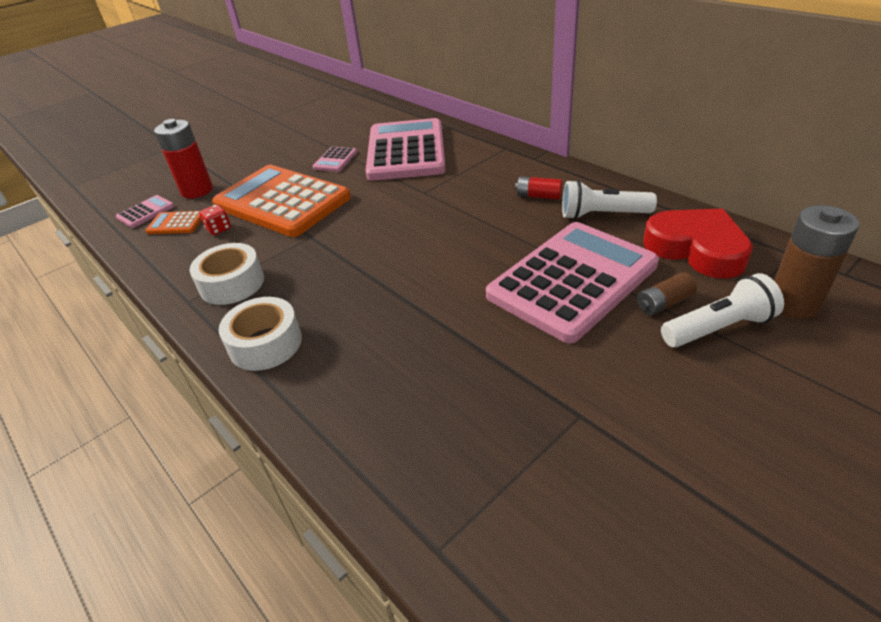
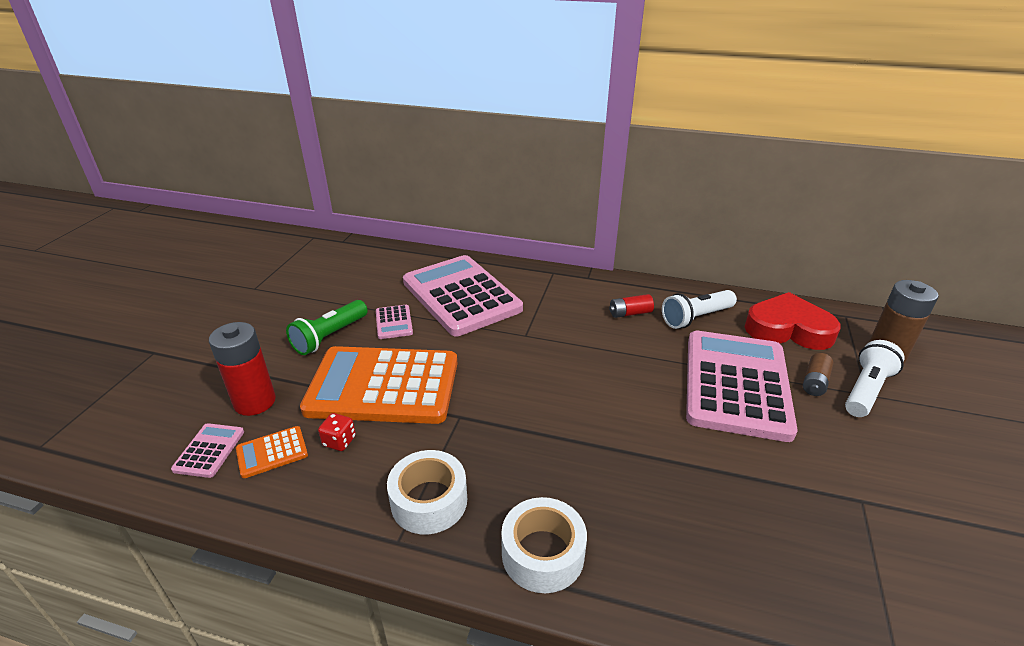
camera: 35 degrees left, 5 degrees down
none -> green flashlight [286,300,368,355]

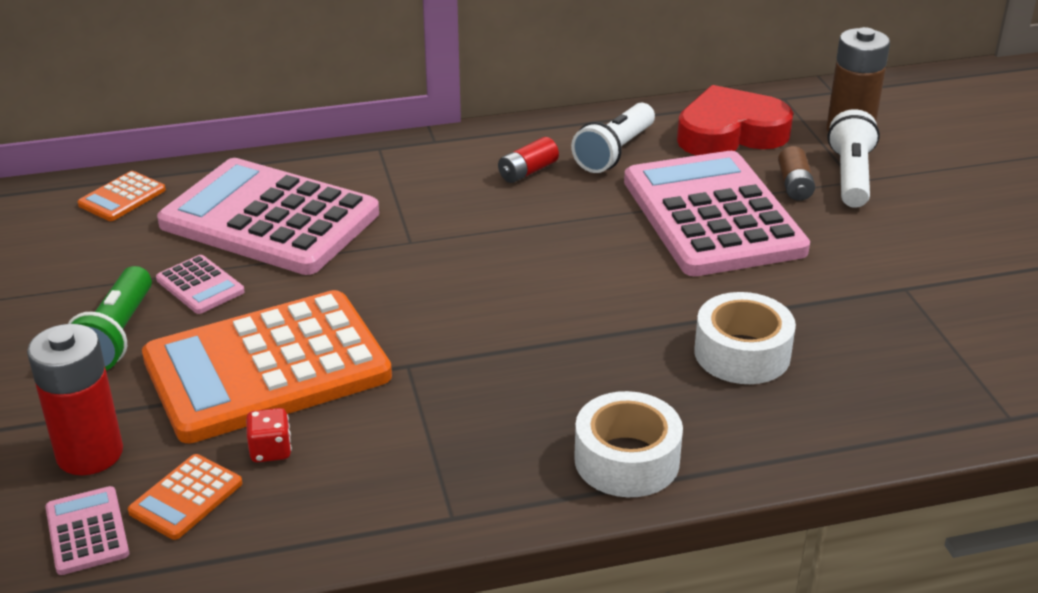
camera: 30 degrees left, 0 degrees up
white tape [387,450,467,534] -> white tape moved to [694,292,796,384]
none -> orange calculator [78,171,166,221]

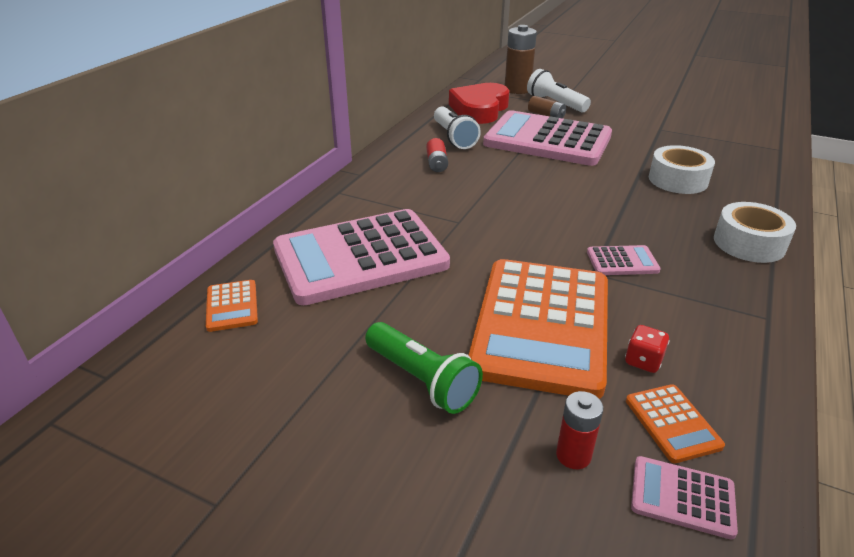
camera: 50 degrees left, 0 degrees up
red battery [27,324,123,475] -> red battery [556,391,604,469], size x0.55
pink calculator [156,255,245,314] -> pink calculator moved to [587,245,661,275]

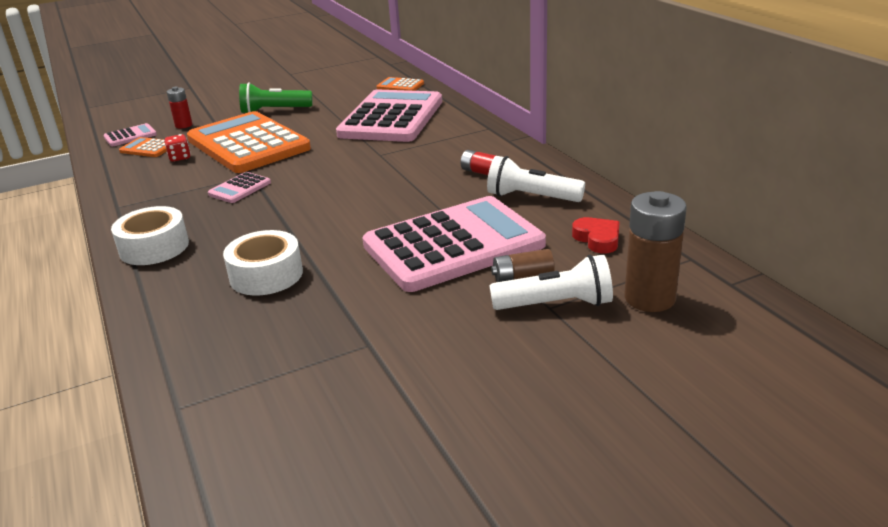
camera: 130 degrees right, 5 degrees down
red heart [449,83,510,124] -> red heart [572,217,620,253], size x0.51

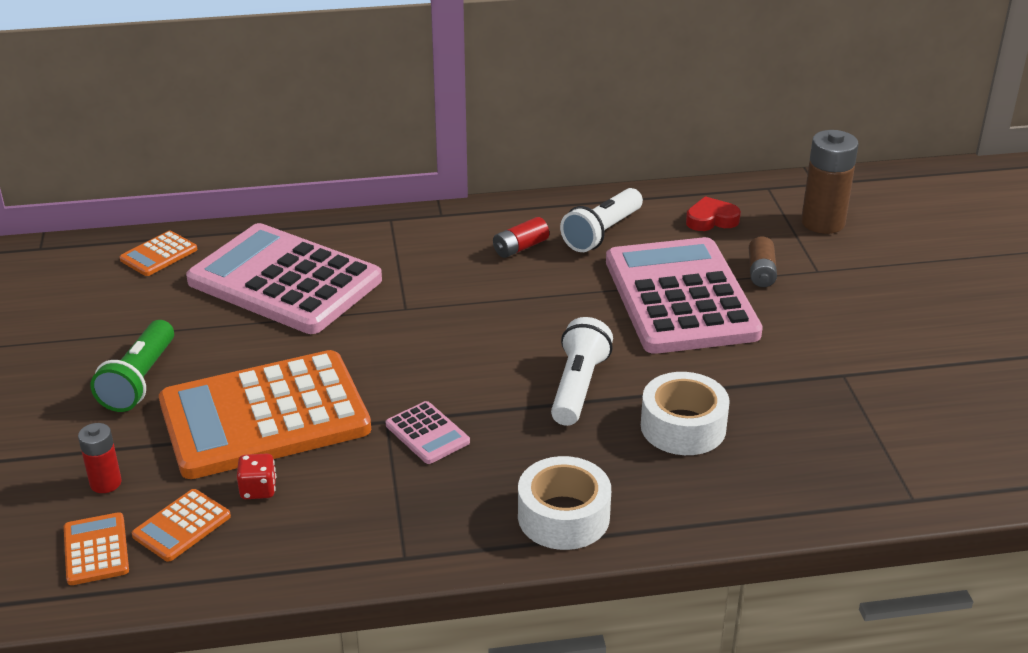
camera: 75 degrees left, 5 degrees up
pink calculator [103,123,157,147] -> orange calculator [64,512,129,585]
white flashlight [489,254,613,310] -> white flashlight moved to [551,317,613,426]

